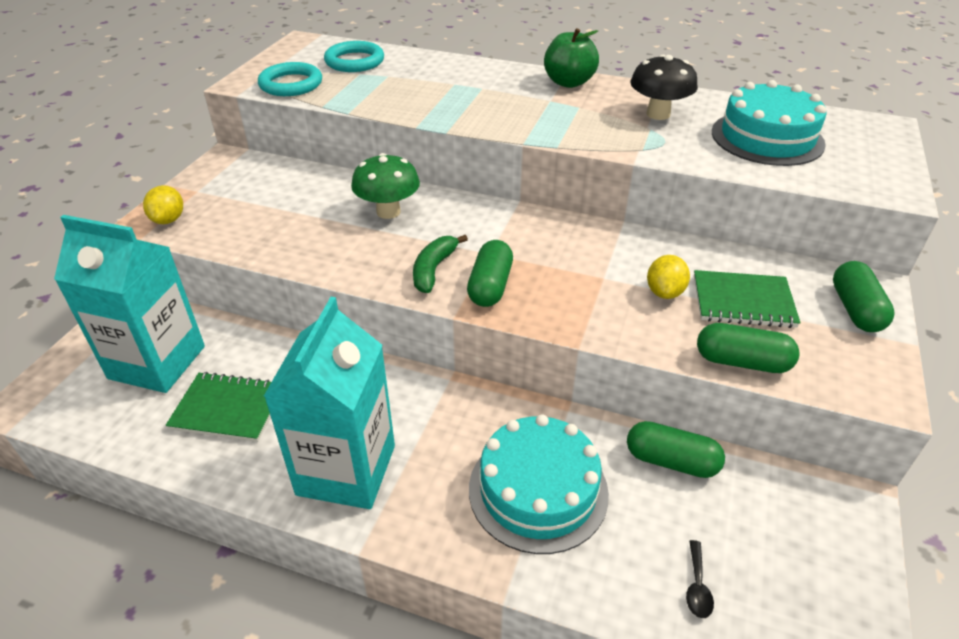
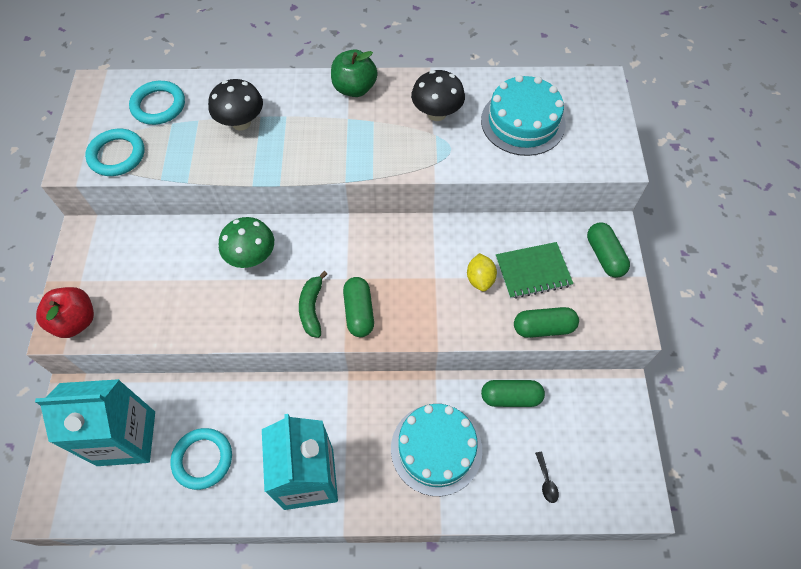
camera: 20 degrees left, 20 degrees up
yellow lemon [143,185,183,224] -> red apple [36,287,94,338]
green notebook [166,372,271,442] -> turquoise ring [170,428,232,490]
none -> black mushroom [208,79,263,130]

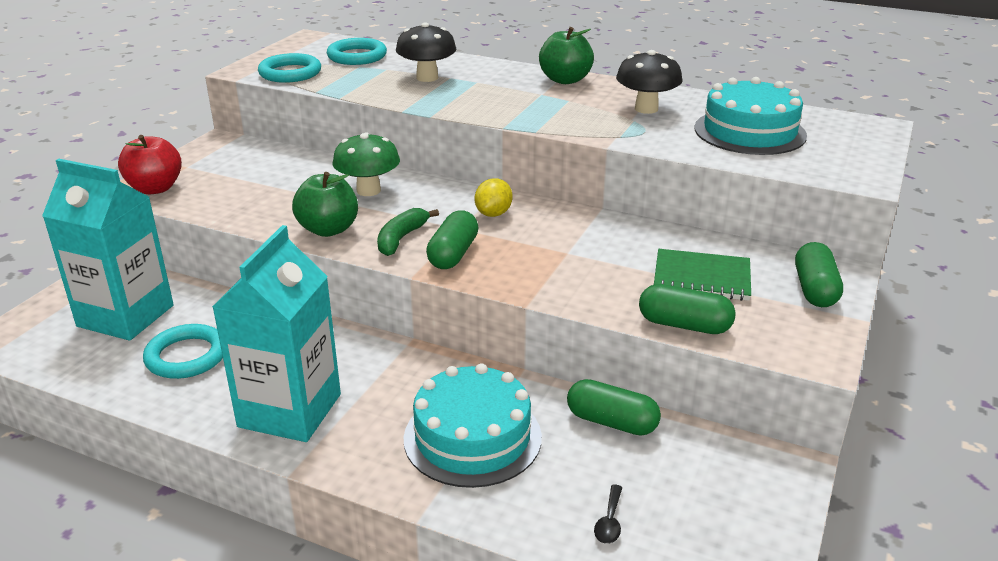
camera: 25 degrees right, 30 degrees down
yellow lemon [467,253,497,292] -> yellow lemon moved to [475,178,512,217]
none -> green apple [292,172,358,237]

